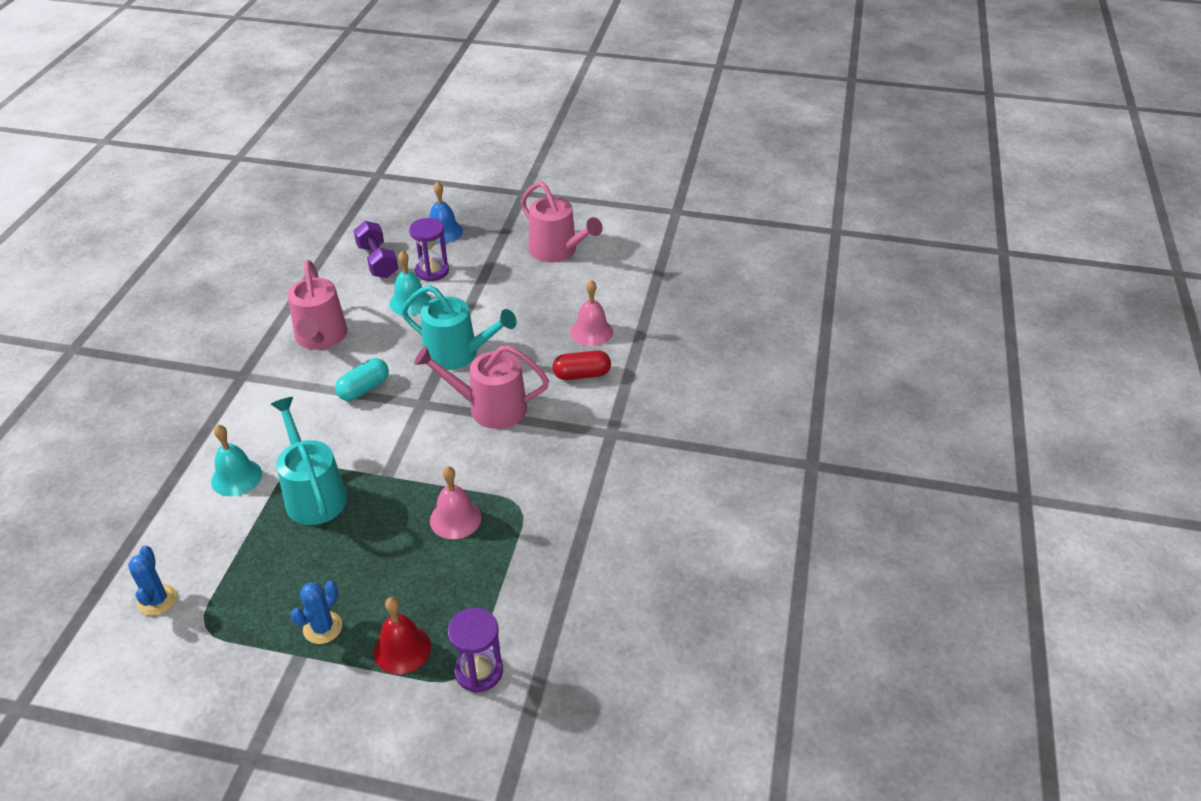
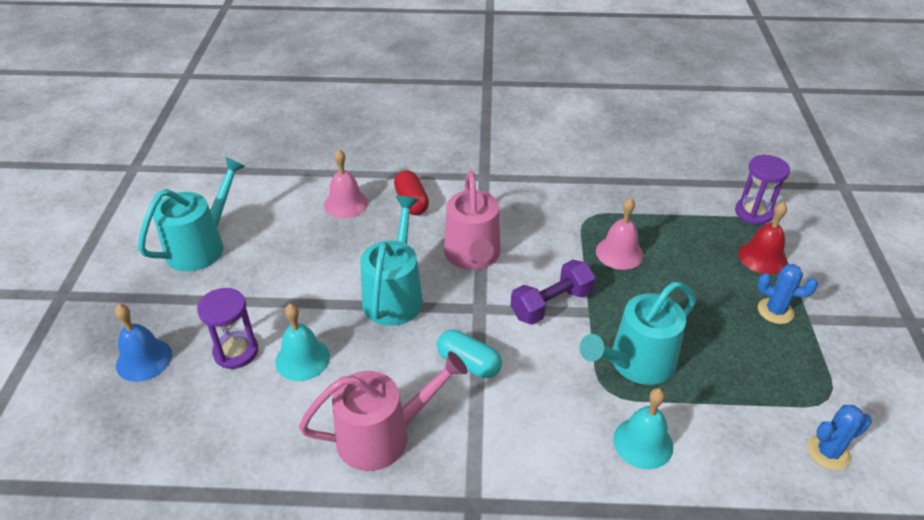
camera: 100 degrees left, 0 degrees up
purple dumbbell [354,221,398,278] -> purple dumbbell moved to [510,260,596,325]
pink watering can [521,181,603,262] -> turquoise watering can [138,156,246,272]

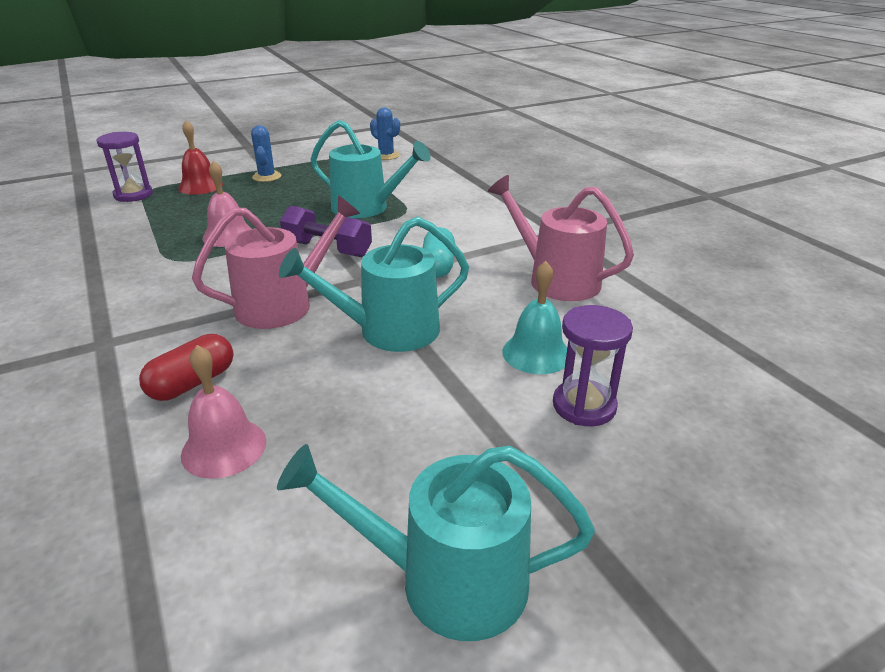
camera: 120 degrees left, 10 degrees down
blue bell [115,304,172,382] -> none
turquoise bell [613,388,673,469] -> none

